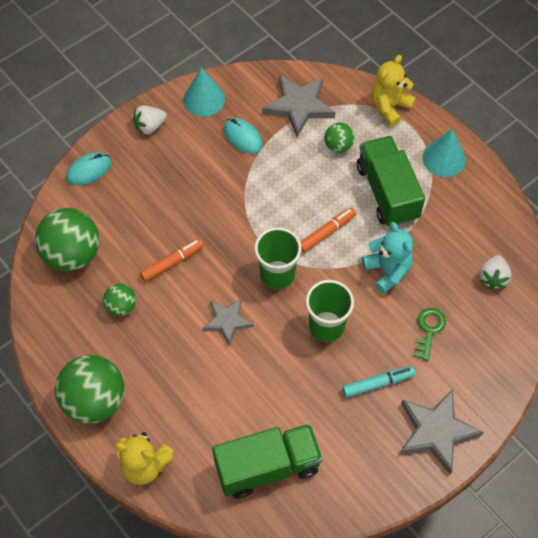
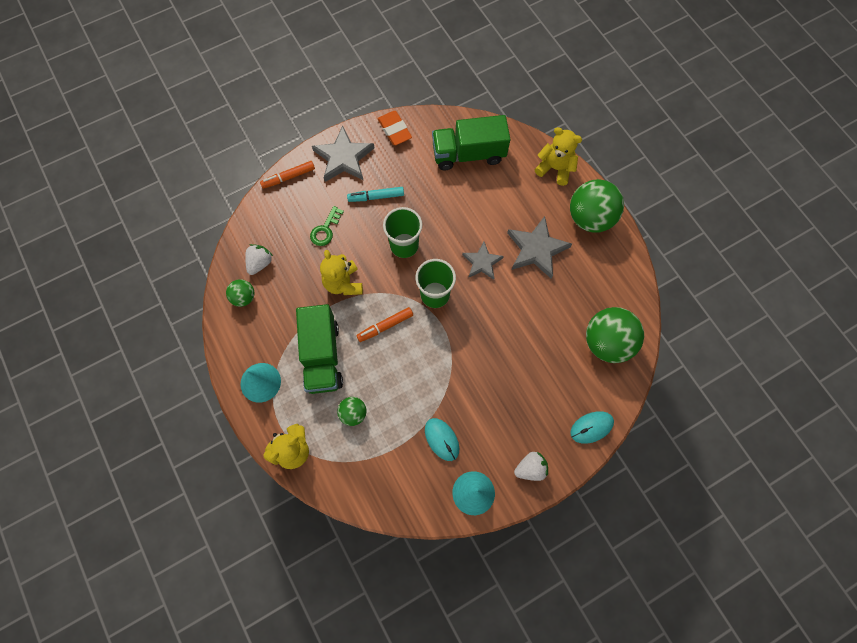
camera: 170 degrees left, 10 degrees up
green ball [103,283,136,316] -> green ball moved to [226,279,255,307]
orange marker [140,238,204,282] -> orange marker moved to [260,161,315,189]
grey star [262,75,335,137] -> grey star moved to [507,216,572,279]
turquoise teddy bear [362,222,413,294] -> yellow teddy bear [320,250,363,295]
none -> orange eraser [378,111,412,145]

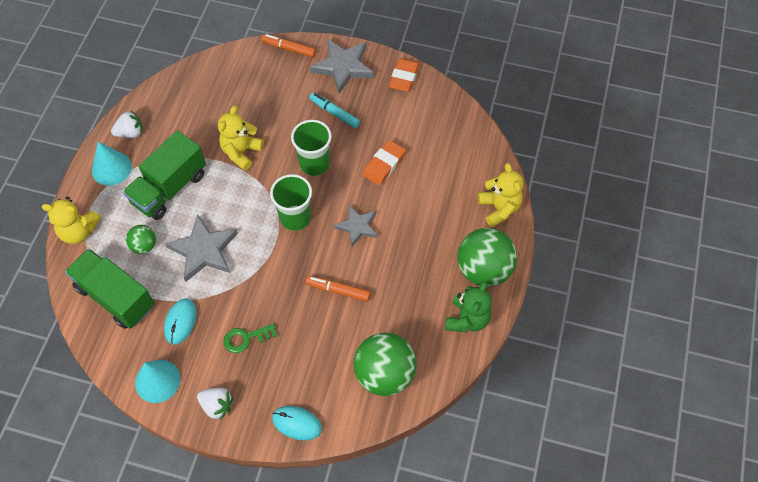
camera: 45 degrees right, 10 degrees down
green ball [226,279,255,307] -> none
white strawberry [245,244,273,275] -> white strawberry moved to [111,110,143,138]
green key [310,206,344,246] -> green key moved to [223,323,277,353]
orange marker [356,307,413,342] -> orange marker moved to [306,276,371,301]
green truck [432,115,510,170] -> green truck moved to [65,249,155,329]
grey star [507,216,572,279] -> grey star moved to [165,214,238,282]
none -> orange eraser [363,140,406,185]
none -> green teddy bear [445,281,492,332]

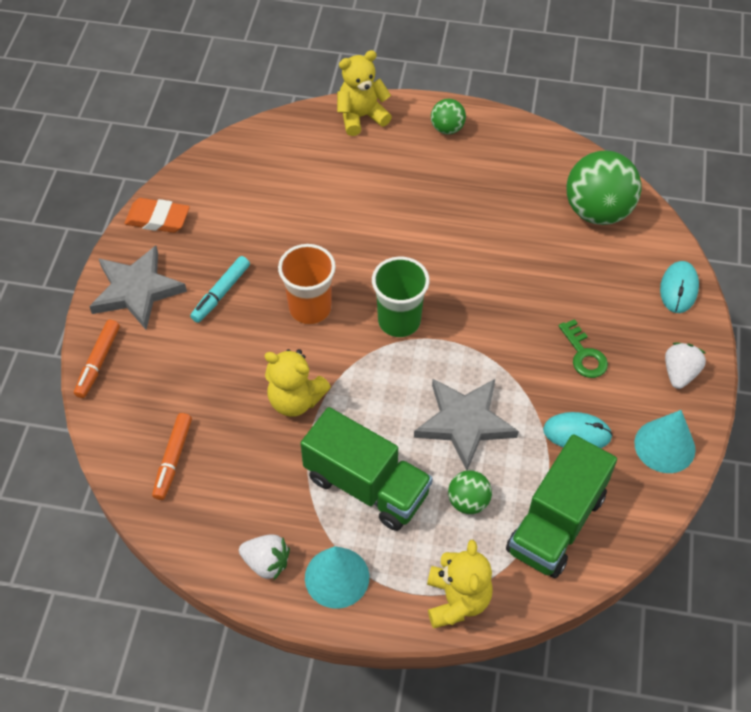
camera: 95 degrees left, 5 degrees down
white strawberry [111,110,143,138] -> white strawberry turned 135 degrees clockwise [239,535,290,580]
green cup [291,120,332,176] -> orange cup [278,244,336,324]
orange marker [306,276,371,301] -> orange marker moved to [152,413,192,500]
grey star [334,205,378,246] -> none
orange eraser [363,140,406,185] -> none
green teddy bear [445,281,492,332] -> none
green ball [457,228,517,287] -> green ball [431,99,466,135], size x0.51

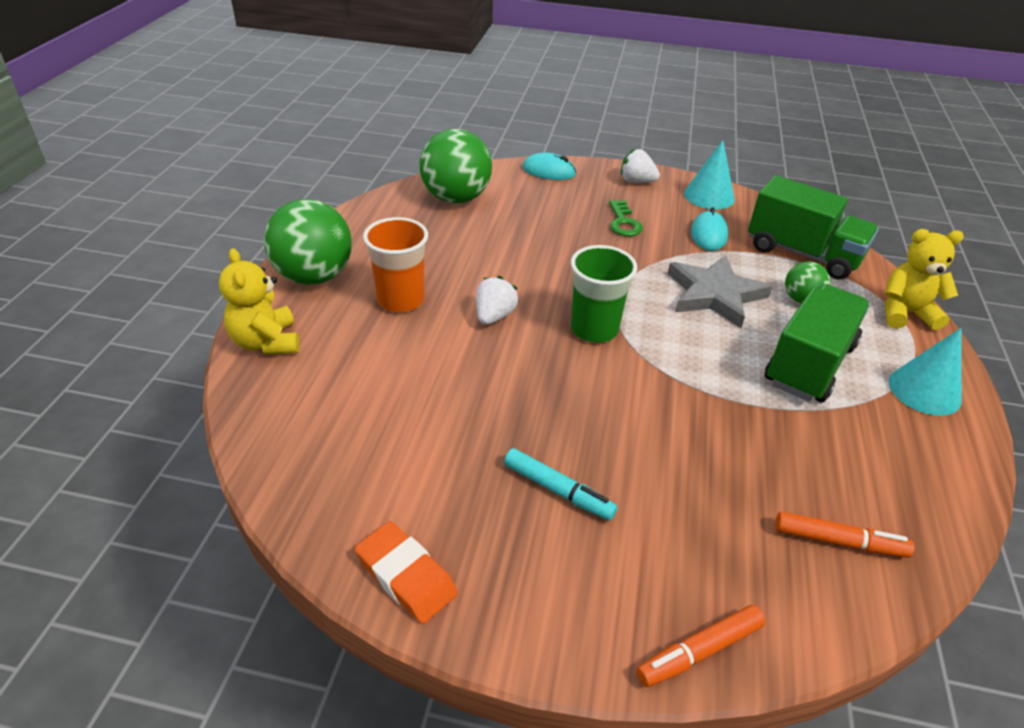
camera: 90 degrees left, 15 degrees down
orange marker [74,320,120,398] -> orange marker turned 135 degrees clockwise [636,605,766,687]
grey star [89,246,187,330] -> none
orange eraser [124,198,190,233] -> orange eraser turned 60 degrees counterclockwise [355,521,458,624]
white strawberry [239,535,290,580] -> white strawberry moved to [476,276,519,325]
yellow teddy bear [264,349,331,417] -> none
orange cup [278,244,336,324] -> orange cup moved to [363,217,428,313]
green ball [431,99,466,135] -> green ball [264,199,352,285], size x1.96
green key [559,319,608,378] -> green key turned 105 degrees clockwise [609,200,643,236]

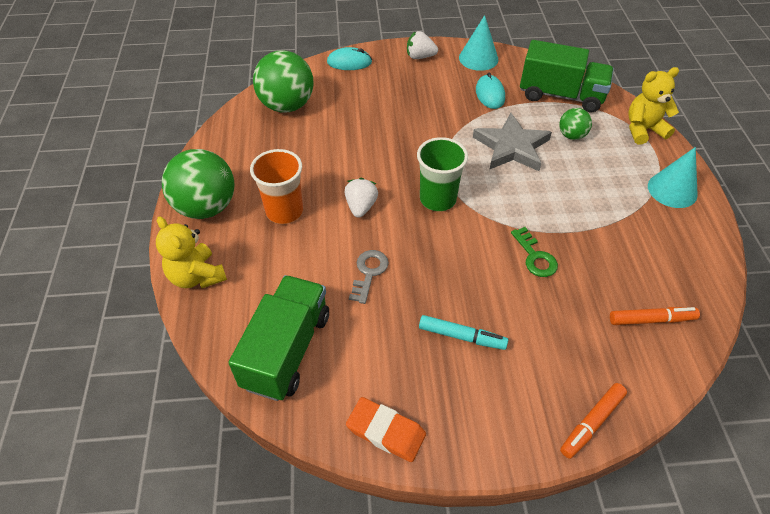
camera: 15 degrees left, 10 degrees up
green key [609,200,643,236] -> green key moved to [511,227,558,277]
green truck [765,284,870,403] -> green truck moved to [229,275,329,401]
none -> grey key [349,250,389,304]

